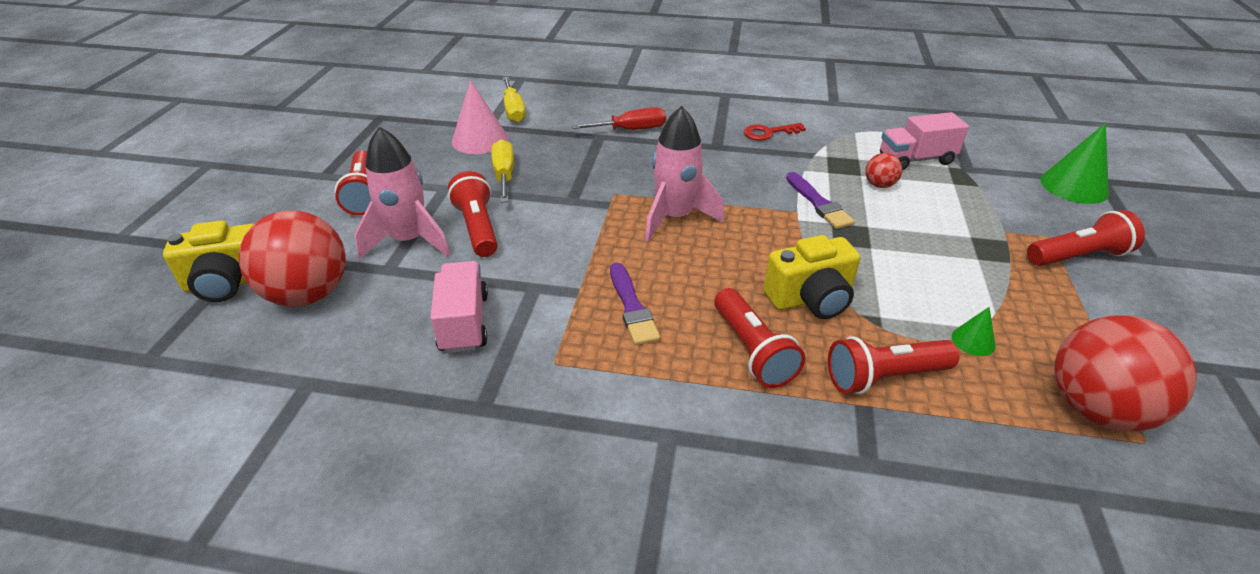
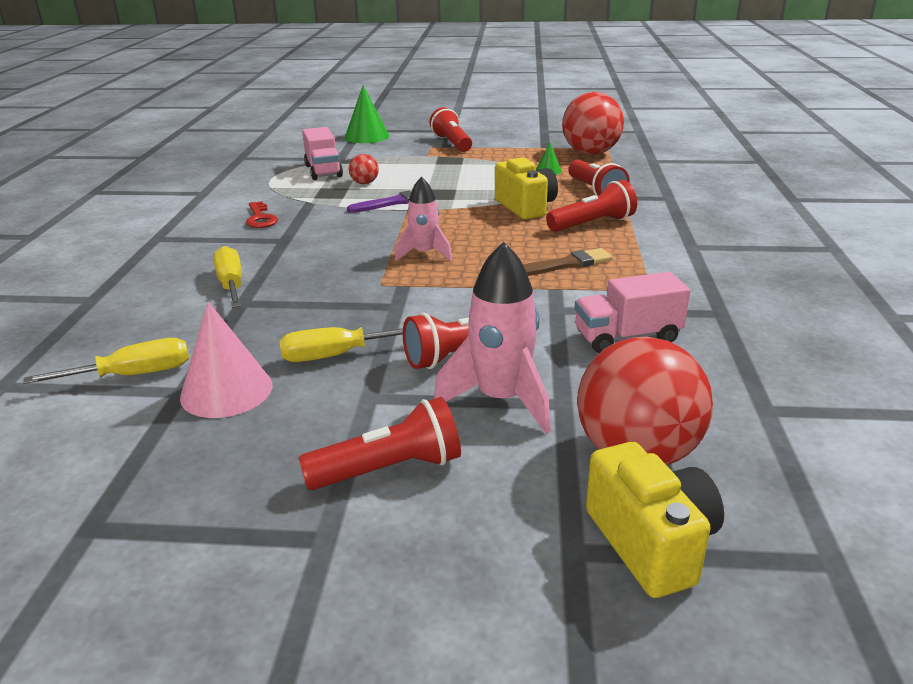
camera: 95 degrees left, 10 degrees down
red screwdriver [571,107,666,130] -> yellow screwdriver [213,246,242,308]
purple brush [610,263,660,345] -> brown brush [523,248,613,276]
pink rocket [645,106,724,242] -> pink rocket [395,177,452,261], size x0.66

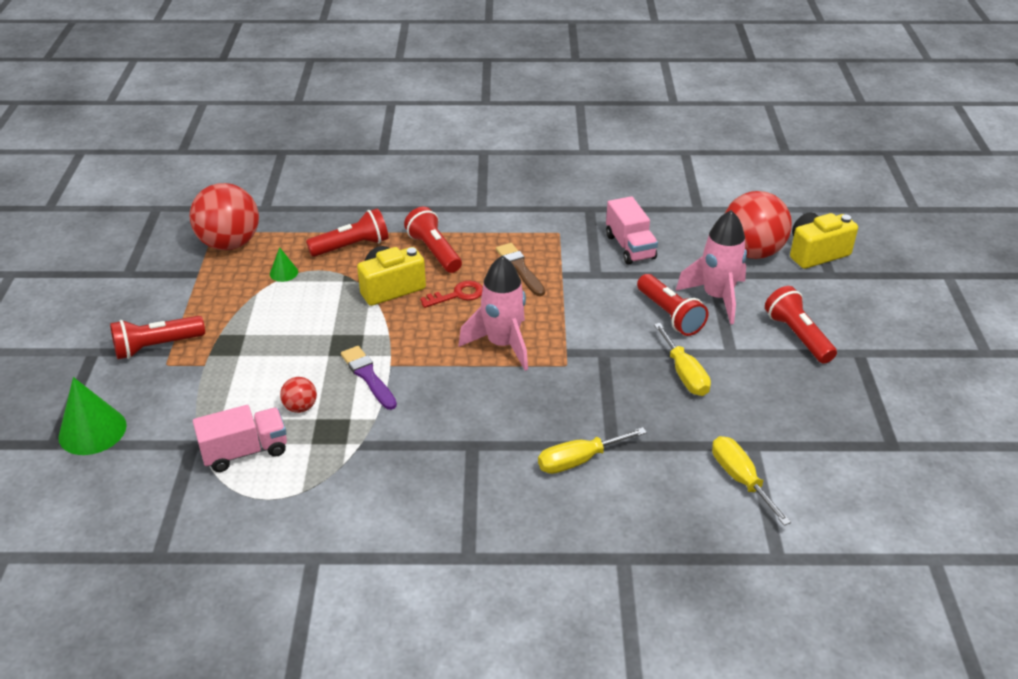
camera: 95 degrees left, 10 degrees up
pink cone [180,302,272,418] -> none
red key [246,201,278,228] -> red key moved to [420,281,483,308]
pink rocket [395,177,452,261] -> pink rocket [459,256,528,371], size x1.52

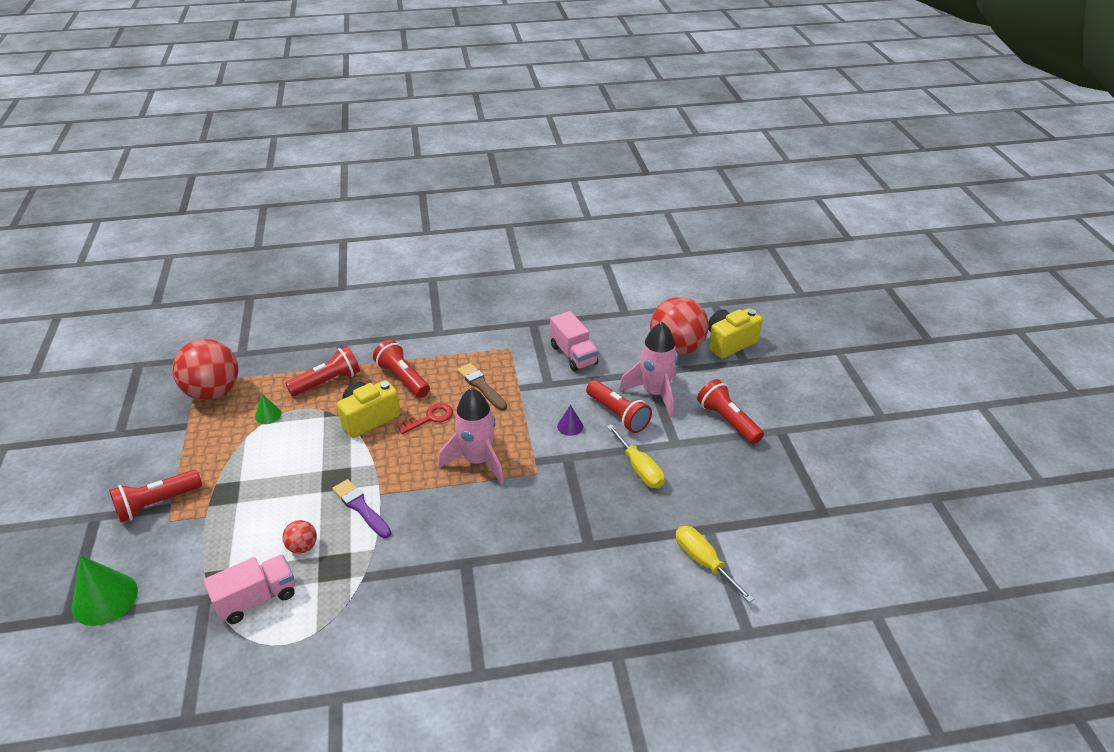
camera: 10 degrees left, 0 degrees up
yellow screwdriver [538,427,647,474] -> none
none -> purple cone [557,405,583,436]

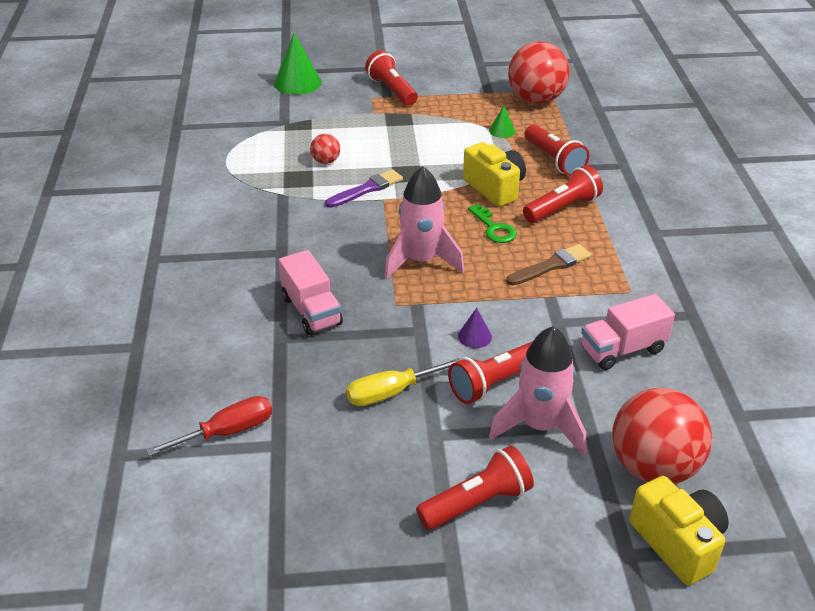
camera: 95 degrees right, 0 degrees up
pink truck [203,555,295,624] -> pink truck moved to [278,250,343,335]
red key [397,403,453,434] -> green key [468,204,517,243]
yellow screwdriver [676,526,754,603] -> red screwdriver [146,396,273,456]

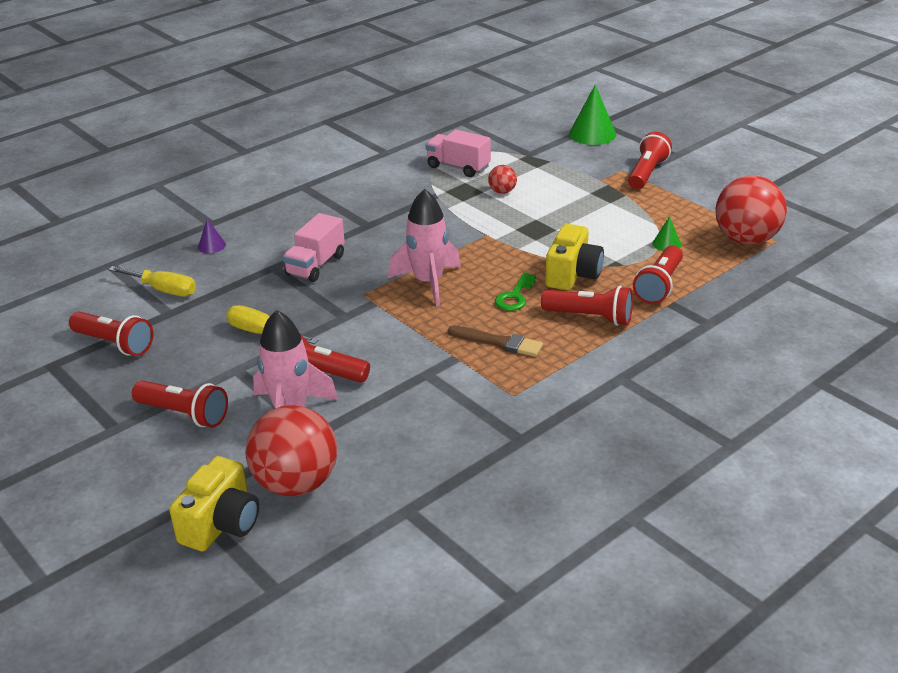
camera: 55 degrees right, 5 degrees down
red screwdriver [146,396,273,456] -> yellow screwdriver [108,266,196,296]
purple brush [325,169,403,208] -> none
purple cone [458,308,492,348] -> purple cone moved to [198,219,226,253]
pink truck [581,294,675,370] -> pink truck moved to [426,129,491,177]
none -> red flashlight [69,312,154,356]

